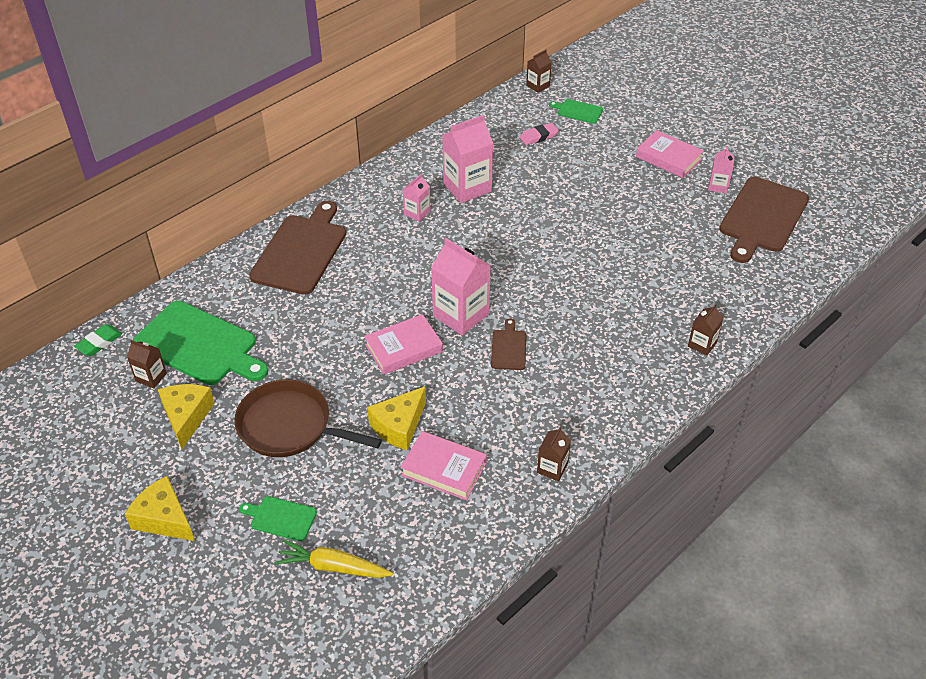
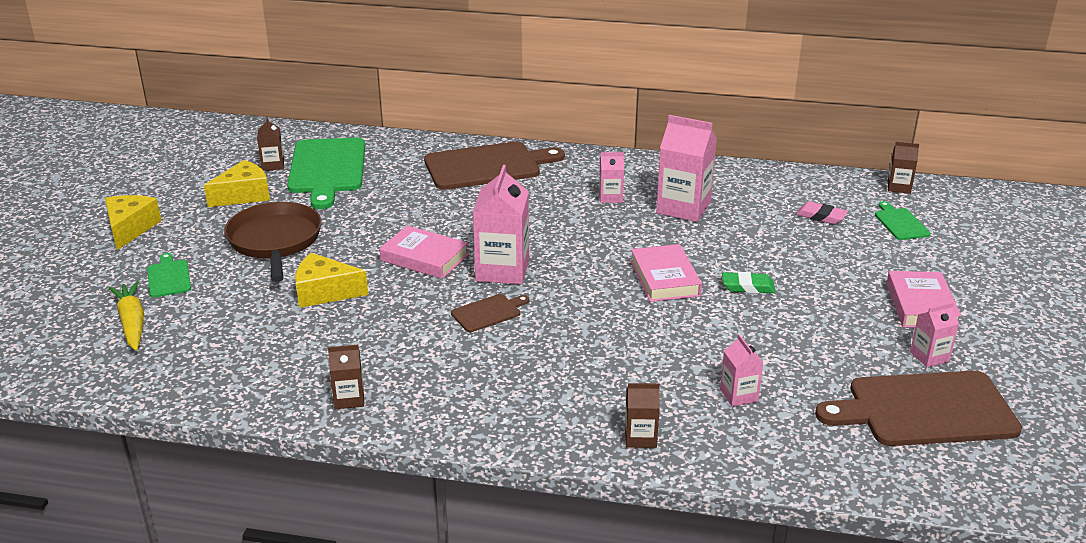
camera: 55 degrees right, 15 degrees down
green eraser [74,324,122,356] -> green eraser moved to [722,272,776,293]
pink book [400,431,487,500] -> pink book moved to [631,244,702,302]
none -> pink carton [720,334,763,407]

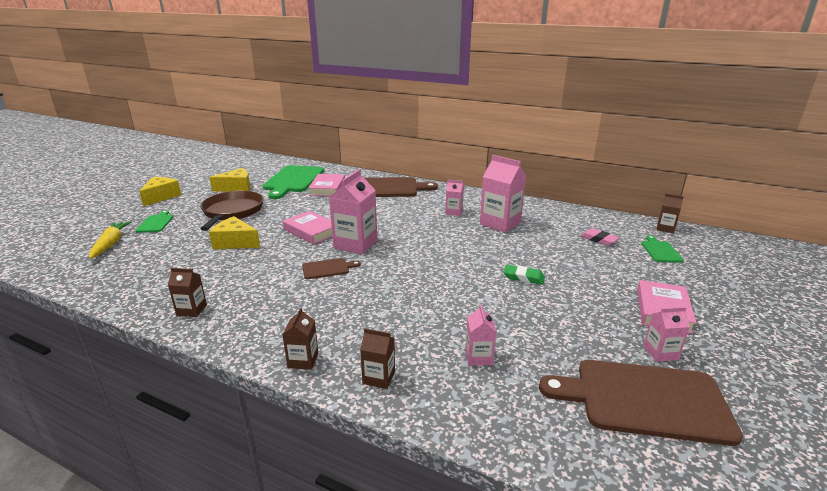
camera: 15 degrees right, 5 degrees down
brown carton [257,117,284,171] -> brown carton moved to [282,307,318,370]
pink book [631,244,702,302] -> pink book moved to [308,174,345,196]

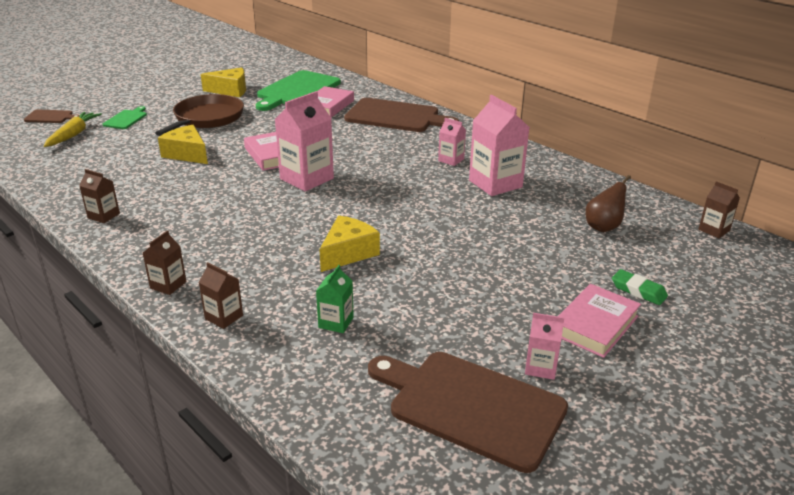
camera: 20 degrees right, 5 degrees up
yellow cheese [139,177,181,206] -> yellow cheese moved to [319,215,380,272]
brown cutting board [302,258,361,279] -> brown cutting board moved to [24,110,80,123]
pink carton [465,304,496,366] -> green carton [316,265,354,333]
green eraser [503,265,545,285] -> green eraser moved to [612,269,668,305]
pink eraser [580,228,620,246] -> brown pear [585,175,631,232]
green cutting board [641,235,684,263] -> none

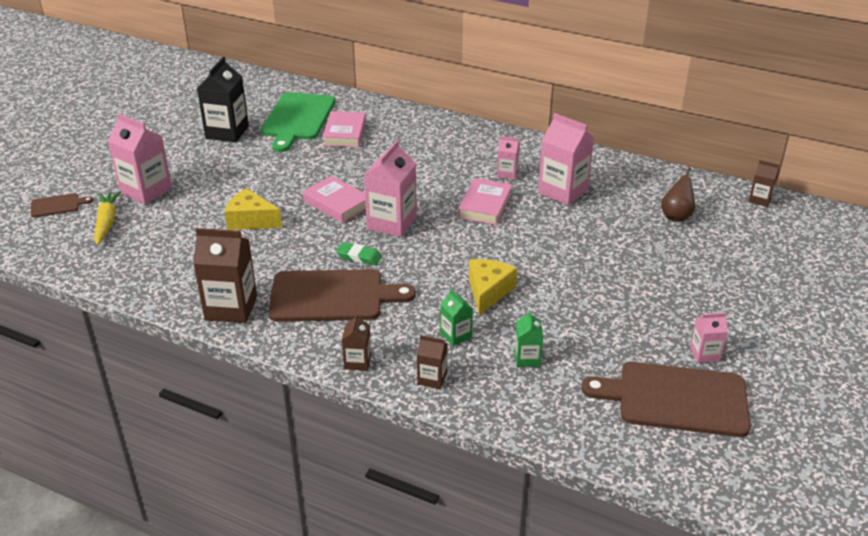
camera: 20 degrees left, 5 degrees up
brown carton [79,169,120,223] -> brown carton [193,228,257,323], size x1.91
green cutting board [103,106,147,129] -> pink carton [108,113,172,205]
brown pan [155,94,244,136] -> none
yellow cheese [201,67,246,97] -> black carton [197,57,249,142]
brown cutting board [344,98,459,132] -> brown cutting board moved to [268,269,416,322]
pink book [558,284,641,358] -> pink book moved to [458,178,512,225]
green eraser [612,269,668,305] -> green eraser moved to [336,242,382,266]
none -> green carton [440,289,473,346]

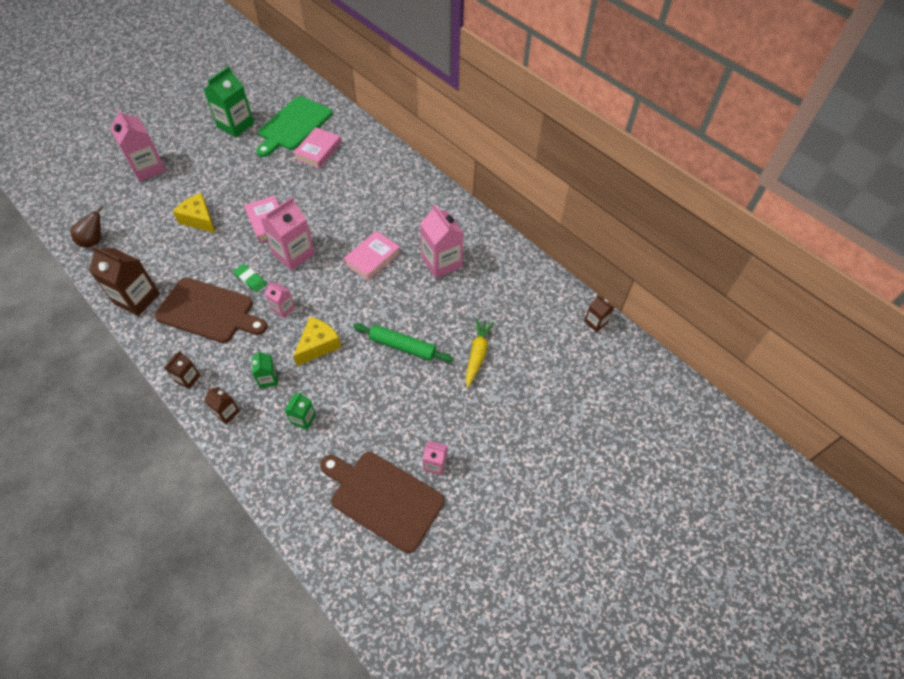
camera: 20 degrees right, 20 degrees up
brown cutting board [30,193,93,218] -> none
yellow carrot [94,191,121,245] -> yellow carrot moved to [466,318,495,388]
black carton [197,57,249,142] -> green carton [204,66,254,137]
pink carton [497,136,520,180] -> pink carton moved to [265,282,295,318]
brown pear [661,167,695,222] -> brown pear moved to [71,206,104,248]
none -> green rolling pin [353,323,453,363]

